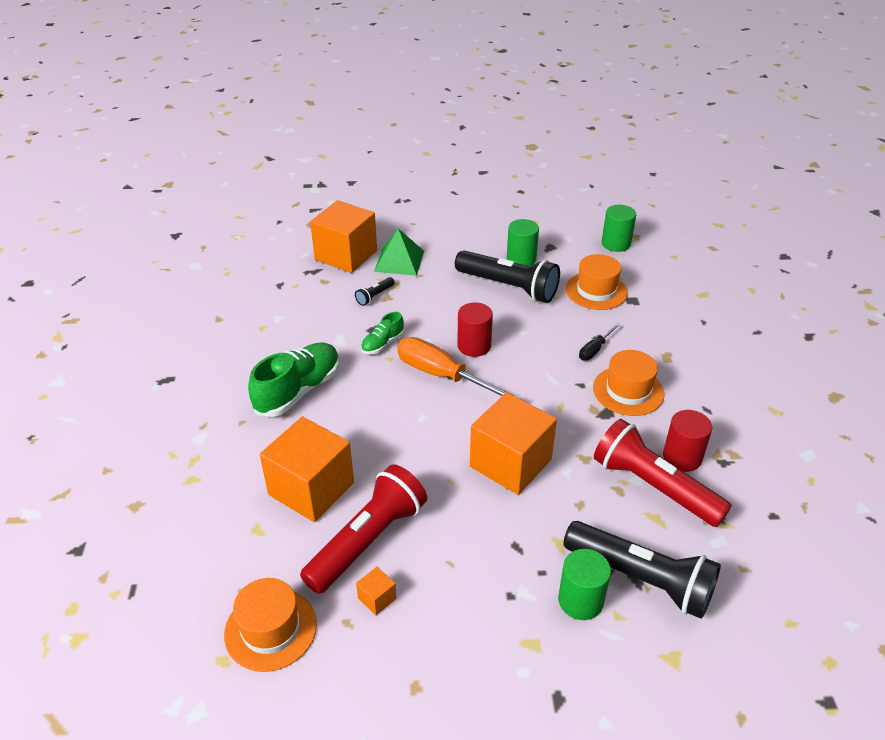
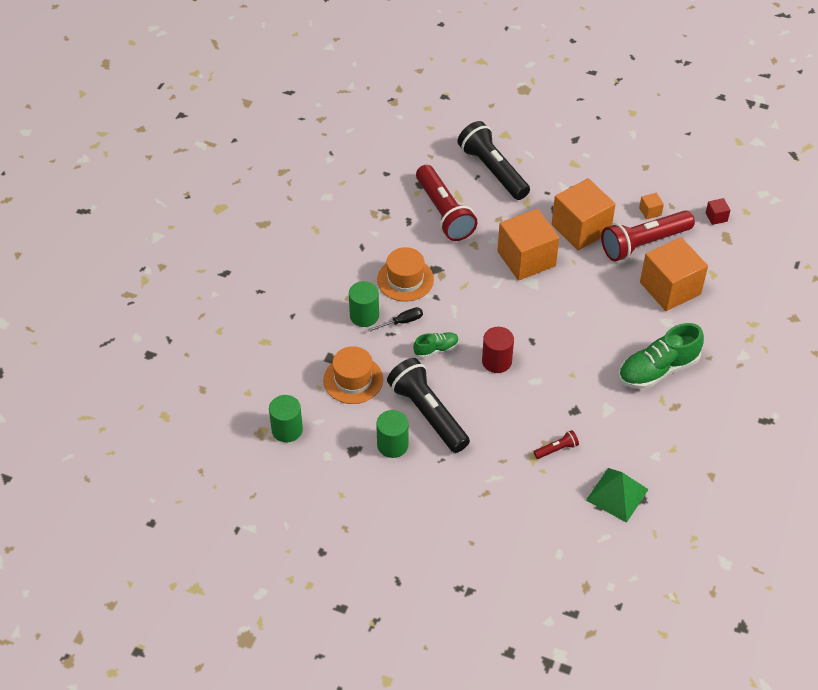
camera: 155 degrees left, 10 degrees up
orange hat [224,578,317,672] -> red cube [706,198,731,225]
orange cube [310,200,377,273] -> orange cube moved to [552,178,616,251]
black flashlight [355,277,395,306] -> red flashlight [534,430,579,459]
green shoe [361,312,404,354] -> green shoe moved to [413,332,459,358]
green pyramid [374,228,424,276] -> green pyramid moved to [586,468,649,523]
orange screwdriver [397,337,522,399] -> none
green cylinder [558,549,611,620] -> green cylinder moved to [349,281,379,327]
red cylinder [663,410,712,472] -> none

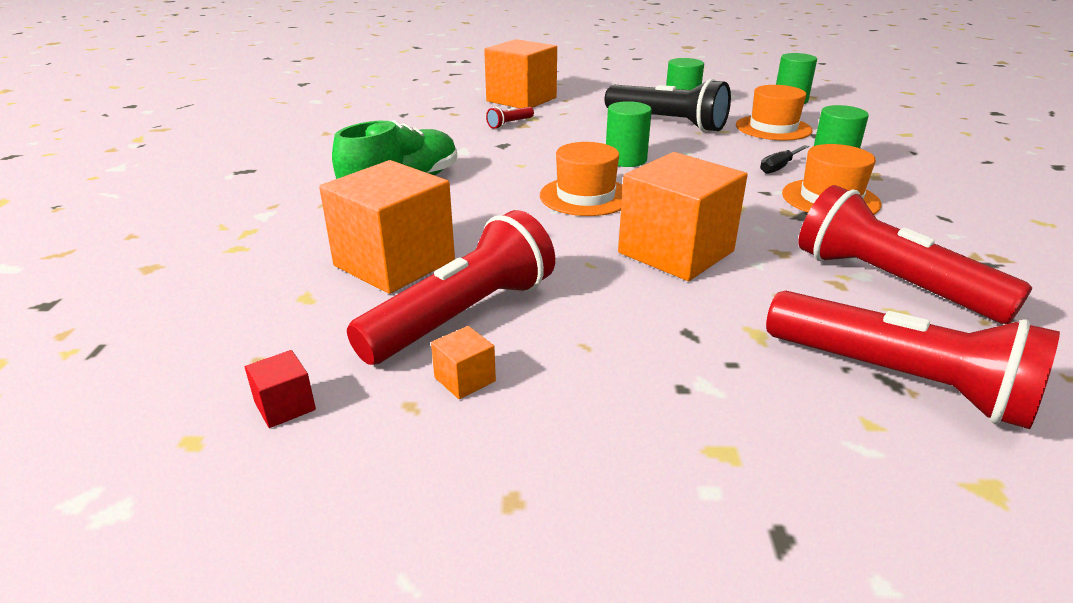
camera: 160 degrees right, 20 degrees down
green shoe [413,332,459,358] -> none
black flashlight [458,121,530,200] -> red flashlight [766,291,1060,429]
red cylinder [482,327,514,373] -> green cylinder [606,101,652,167]
orange cube [552,178,616,251] -> orange cube moved to [484,39,557,108]
green pyramid [586,468,649,523] -> none
none -> orange hat [540,142,623,216]

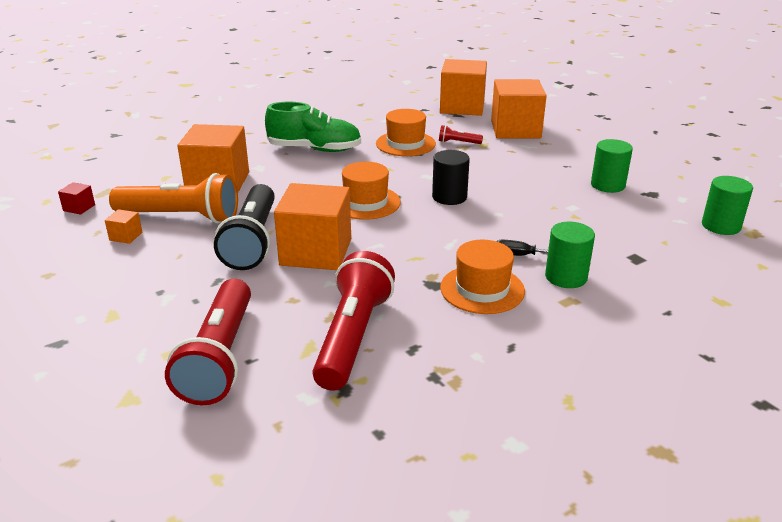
camera: 55 degrees right, 0 degrees up
red flashlight [347,210,555,365] -> orange flashlight [109,173,238,223]
black flashlight [605,79,731,132] -> black flashlight moved to [214,184,275,270]
green cylinder [606,101,652,167] -> black cylinder [432,150,470,205]
orange hat [736,85,813,141] -> orange hat moved to [376,109,436,156]
none -> orange cube [440,59,487,116]

